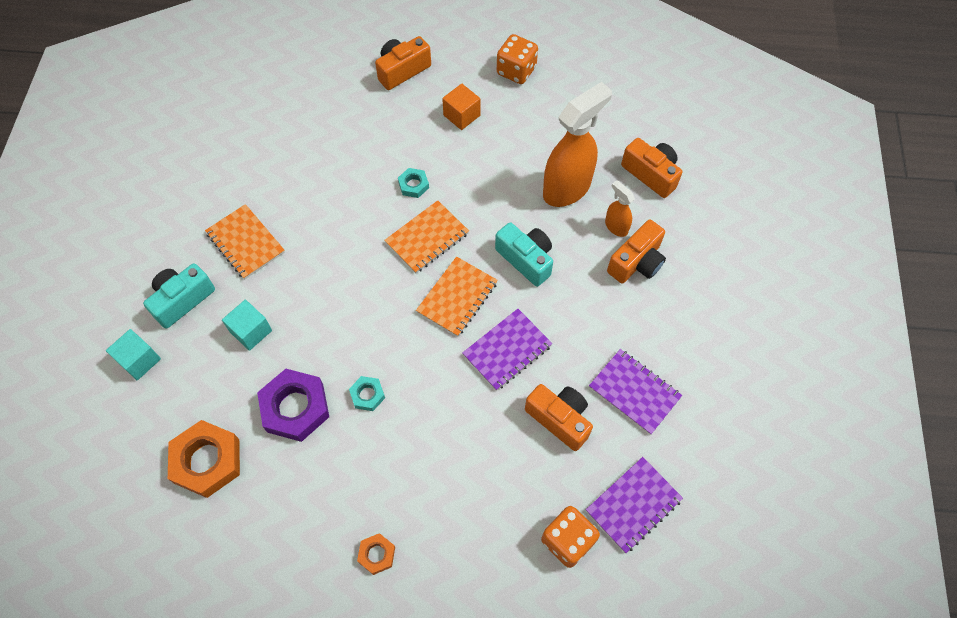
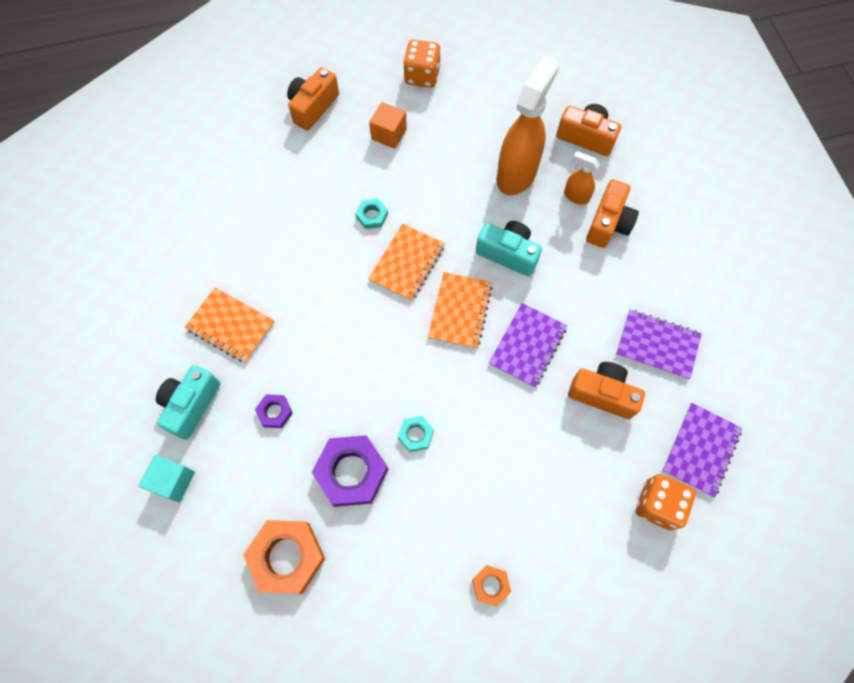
camera: 20 degrees left, 5 degrees up
turquoise cube [222,300,272,351] -> purple nut [255,394,293,428]

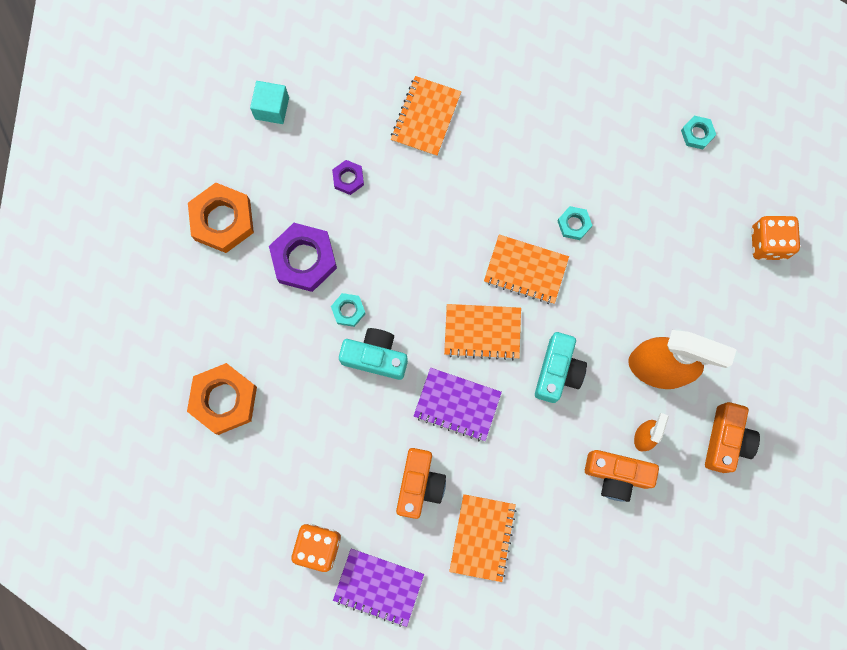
camera: 80 degrees right, 10 degrees up
turquoise camera [156,365,220,440] -> turquoise camera moved to [339,328,408,380]
orange camera [287,67,339,131] -> turquoise nut [681,116,716,149]
orange cube [369,102,407,149] -> none
orange nut [472,565,511,607] -> orange nut [187,363,257,435], size x1.99
purple notebook [616,310,702,380] -> orange notebook [449,494,516,582]

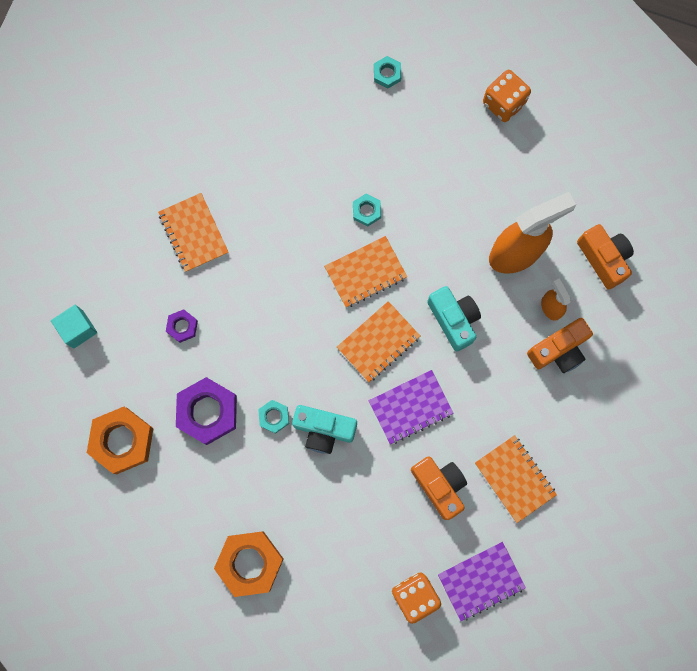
camera: 45 degrees left, 0 degrees up
turquoise camera [339,328,408,380] -> turquoise camera turned 135 degrees counterclockwise [292,405,357,454]

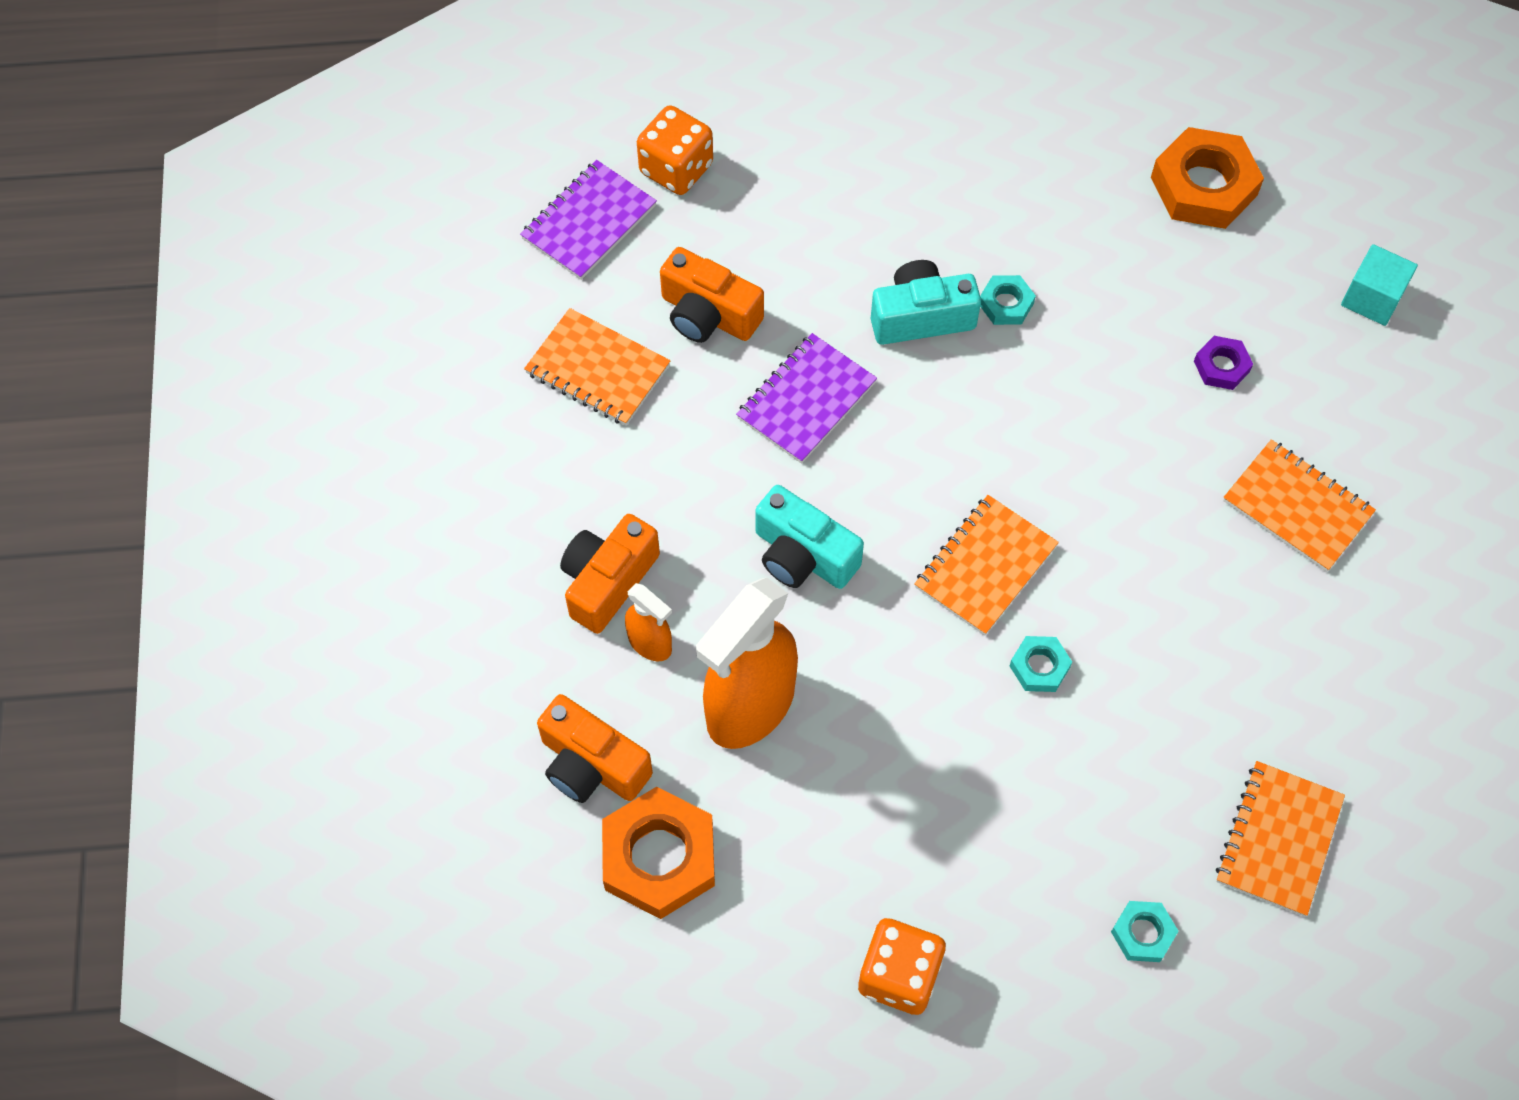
camera: 155 degrees right, 15 degrees down
purple nut [176,377,237,445] -> none
orange nut [214,531,284,597] -> orange nut moved to [602,787,715,919]
orange notebook [337,301,420,382] -> orange notebook moved to [1216,761,1345,917]

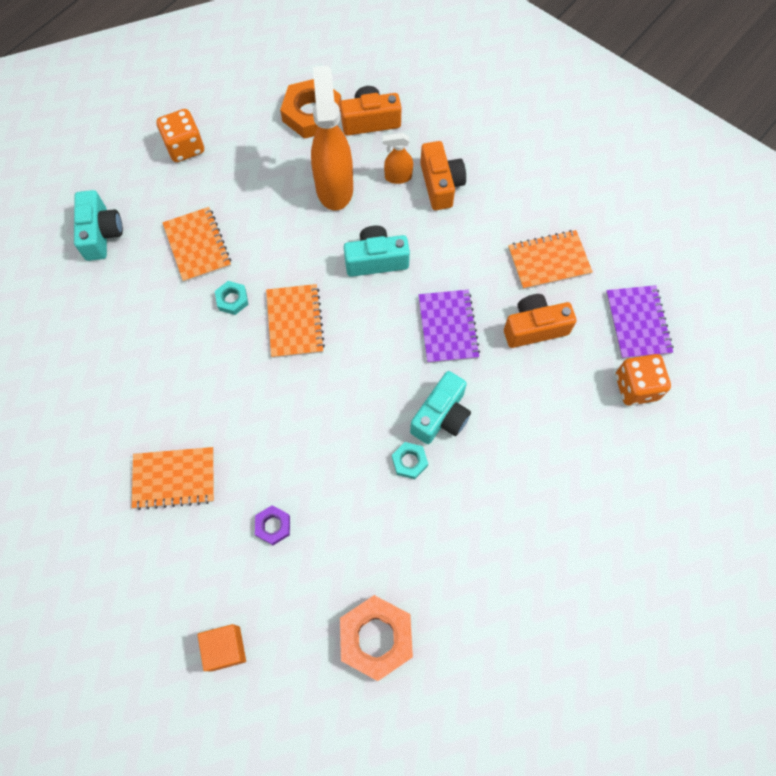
camera: 135 degrees right, 5 degrees up
turquoise nut [1111,901,1178,962] -> turquoise camera [74,190,123,261]
orange notebook [1216,761,1345,917] -> orange notebook moved to [162,207,231,282]
turquoise cube [1341,244,1418,326] -> orange cube [198,624,246,671]

